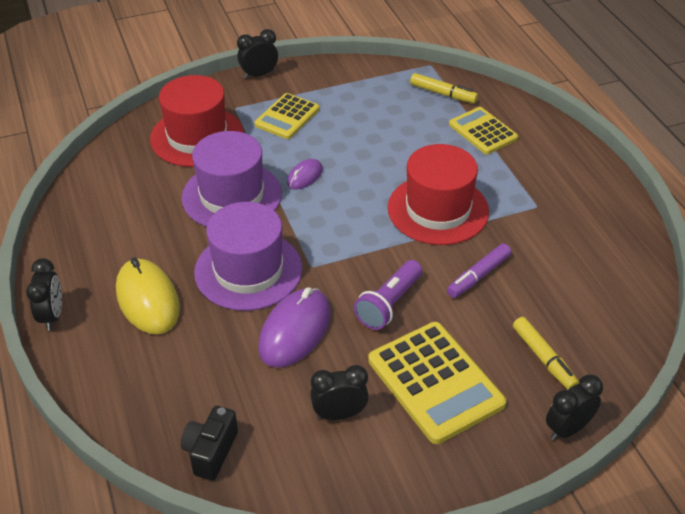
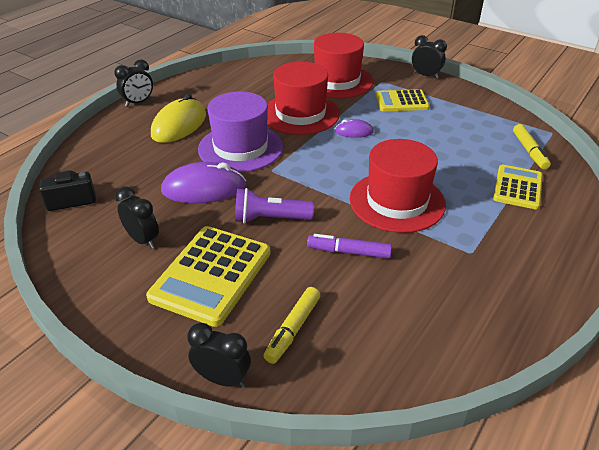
camera: 55 degrees right, 5 degrees down
purple hat [182,131,282,227] -> red hat [267,62,340,135]

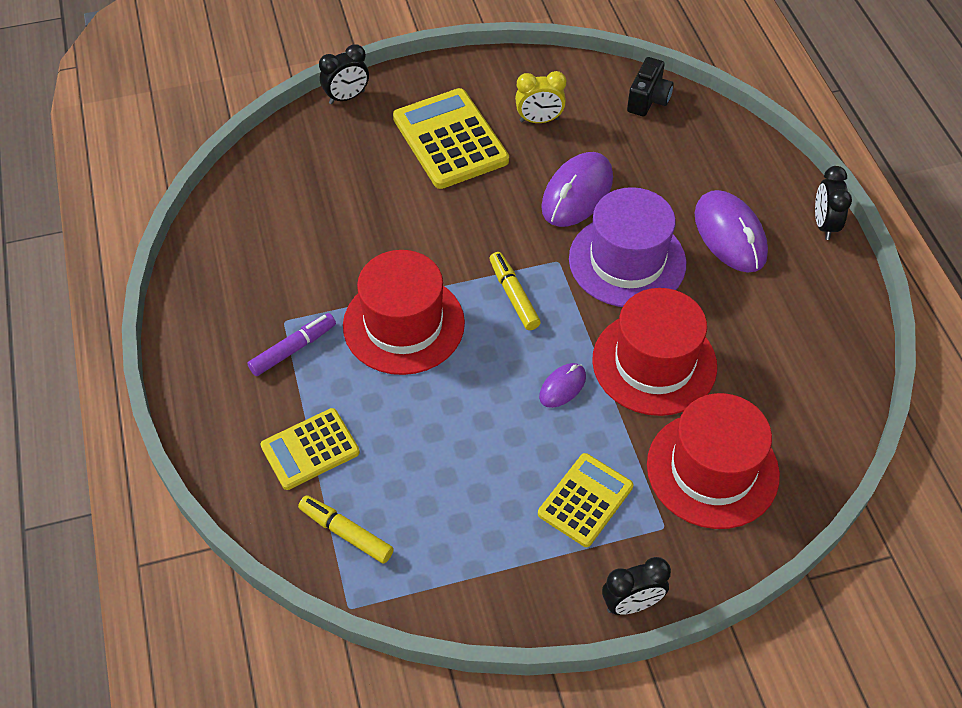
camera: 130 degrees right, 15 degrees up
black clock [115,186,159,249] -> yellow clock [515,71,566,123]
yellow mouse [151,94,206,143] -> purple mouse [695,190,768,272]
purple flashlight [235,188,314,224] -> none
yellow marker [264,287,320,364] -> yellow marker moved to [490,252,541,330]
purple marker [307,234,392,259] -> purple marker moved to [247,313,336,376]
yellow calculator [493,165,543,210] -> yellow calculator turned 90 degrees clockwise [260,408,360,490]

